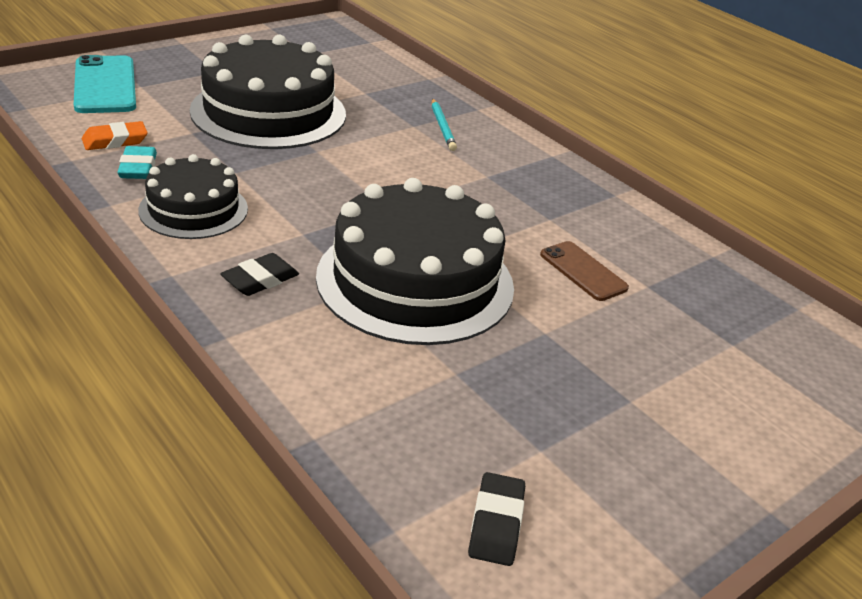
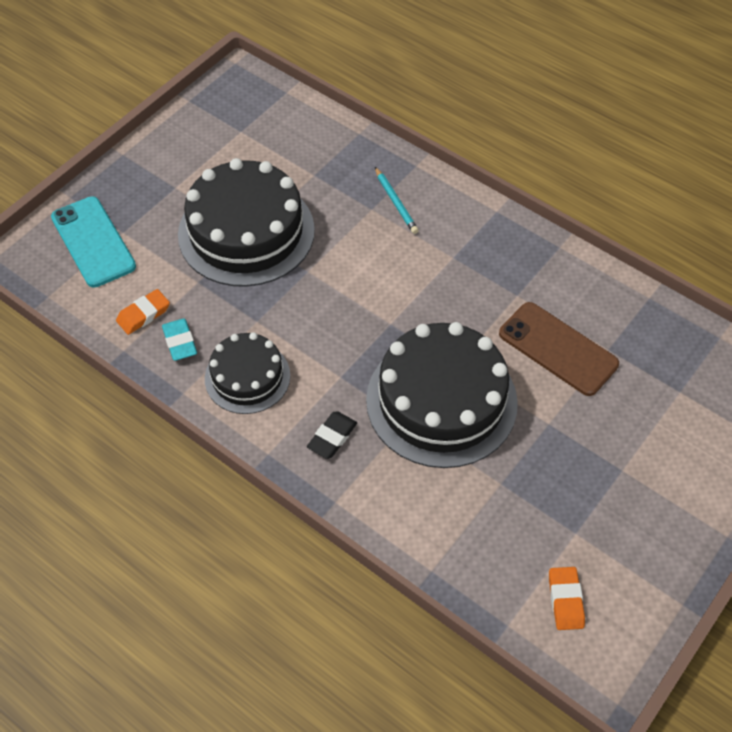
camera: 10 degrees left, 20 degrees up
black eraser [468,472,525,566] -> orange eraser [549,567,585,630]
brown phone [540,241,629,301] -> brown phone [499,302,619,396], size x1.63

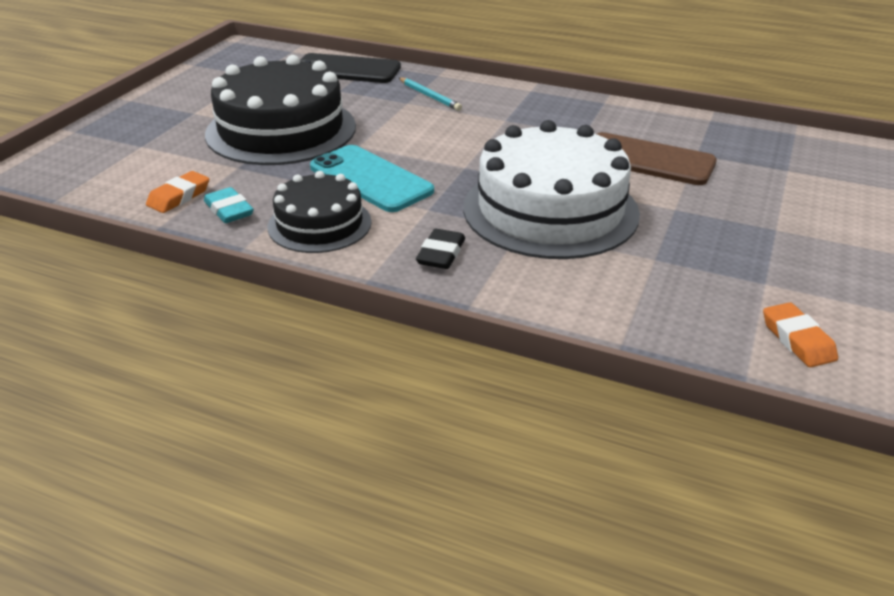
camera: 15 degrees left, 20 degrees down
turquoise phone [51,196,136,288] -> turquoise phone moved to [310,145,434,212]
black cake [366,322,518,468] -> white cake [463,120,640,259]
none -> black phone [300,53,401,83]

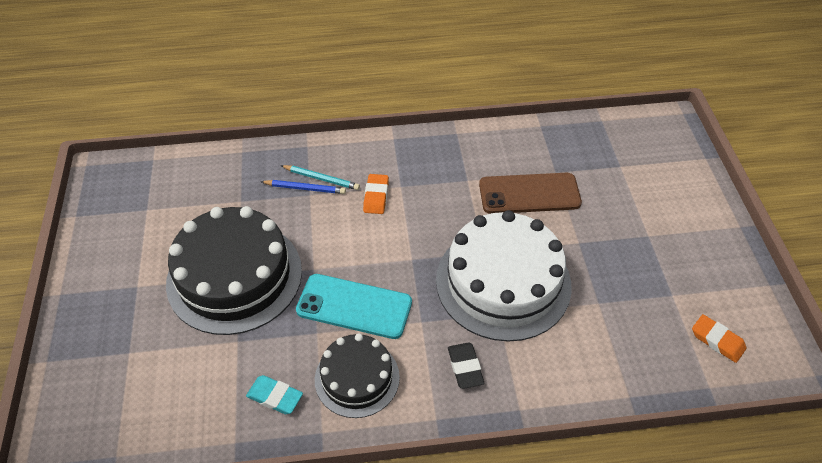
camera: 30 degrees left, 15 degrees up
orange eraser [146,171,209,213] -> orange eraser moved to [363,174,389,214]
black phone [300,53,401,83] -> none
none -> blue pencil [261,180,346,194]

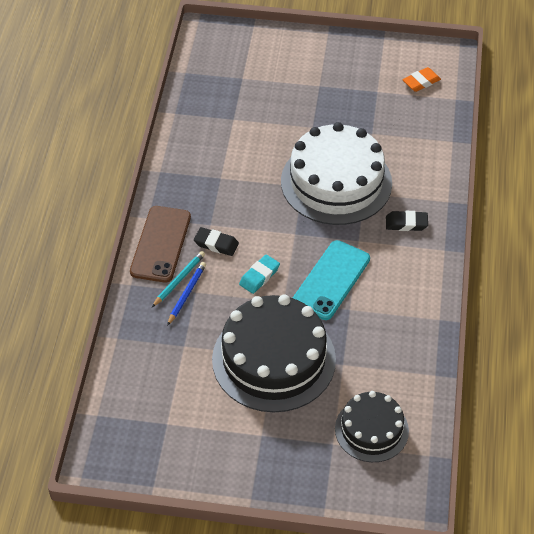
camera: 75 degrees left, 0 degrees up
turquoise eraser [246,375,303,414] -> turquoise eraser moved to [239,254,280,294]
black cake [315,333,400,418] -> black cake moved to [335,391,409,462]
orange eraser [363,174,389,214] -> black eraser [194,227,239,256]
brown phone [479,173,582,214] -> brown phone moved to [130,206,191,283]

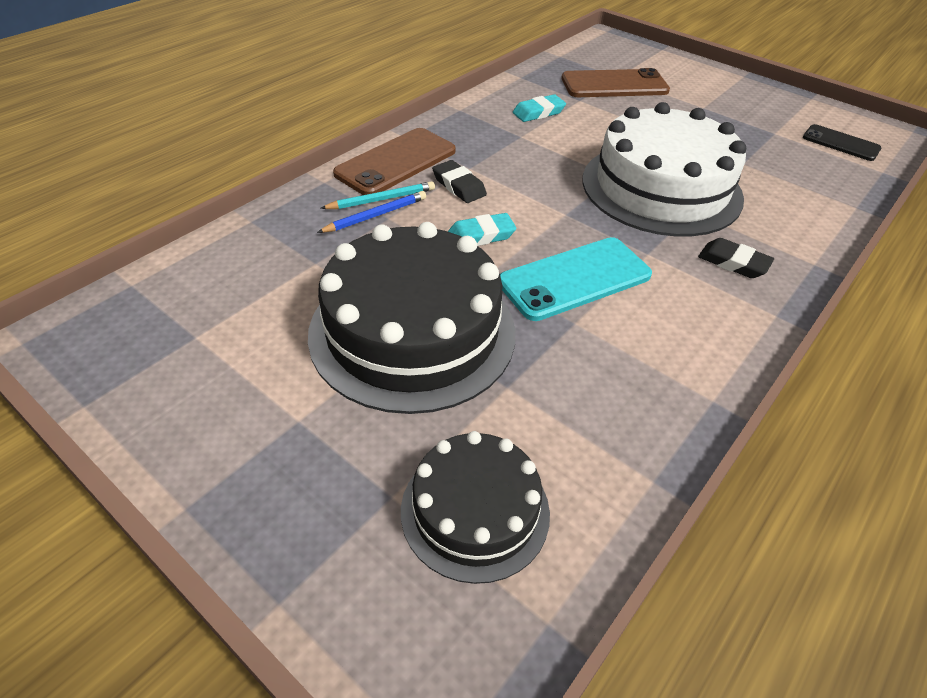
camera: 30 degrees right, 5 degrees down
orange eraser [402,67,441,92] -> black phone [803,124,882,161]
none -> turquoise eraser [513,94,566,122]
none -> brown phone [561,68,670,97]

